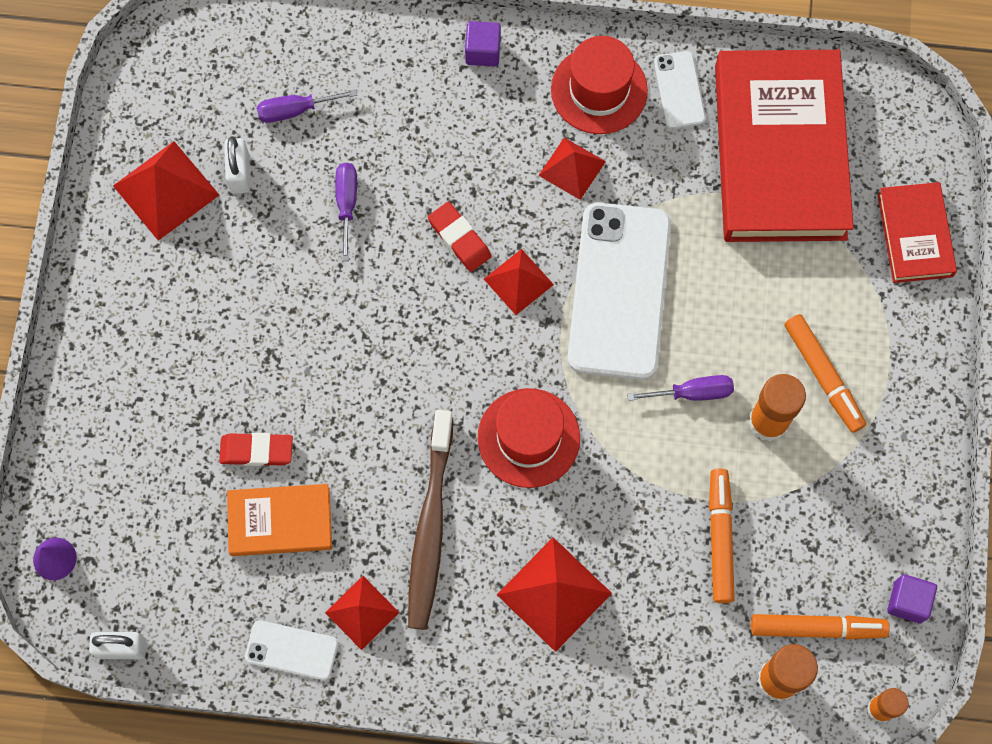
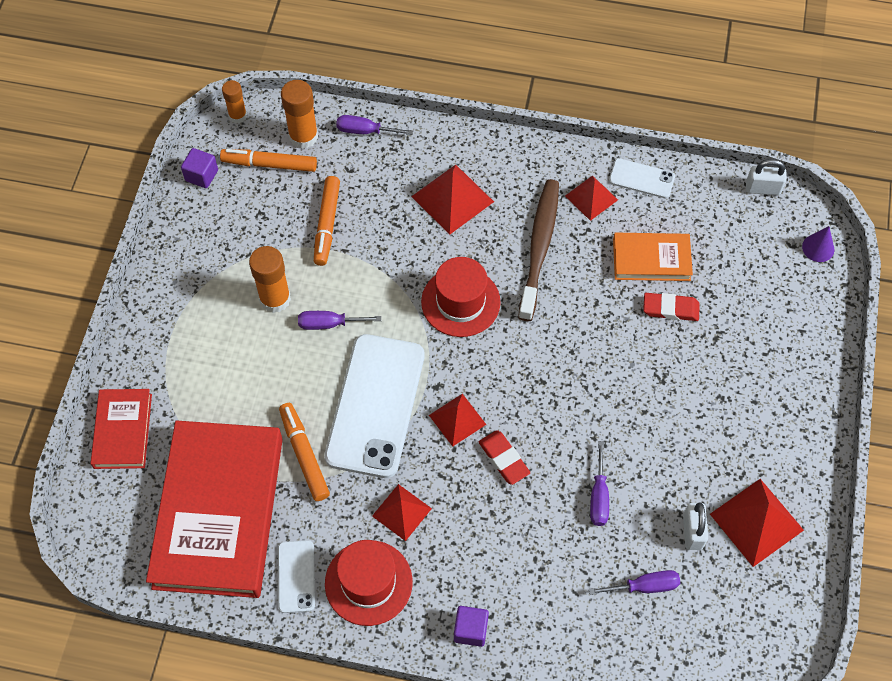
camera: 175 degrees left, 10 degrees down
orange marker [784,314,866,433] -> orange marker moved to [279,403,330,501]
none -> purple screwdriver [336,115,413,135]

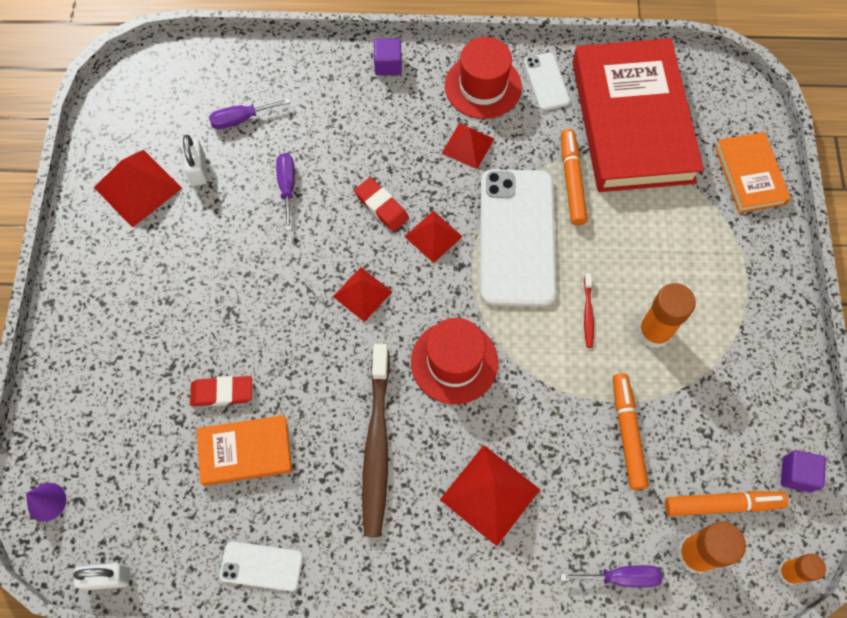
camera: 170 degrees right, 5 degrees up
red book [90,389,152,469] -> orange book [715,132,791,213]
orange marker [279,403,330,501] -> orange marker turned 150 degrees counterclockwise [561,129,588,225]
purple screwdriver [298,311,382,330] -> red toothbrush [584,273,594,348]
red pyramid [565,176,618,221] -> red pyramid moved to [333,267,392,322]

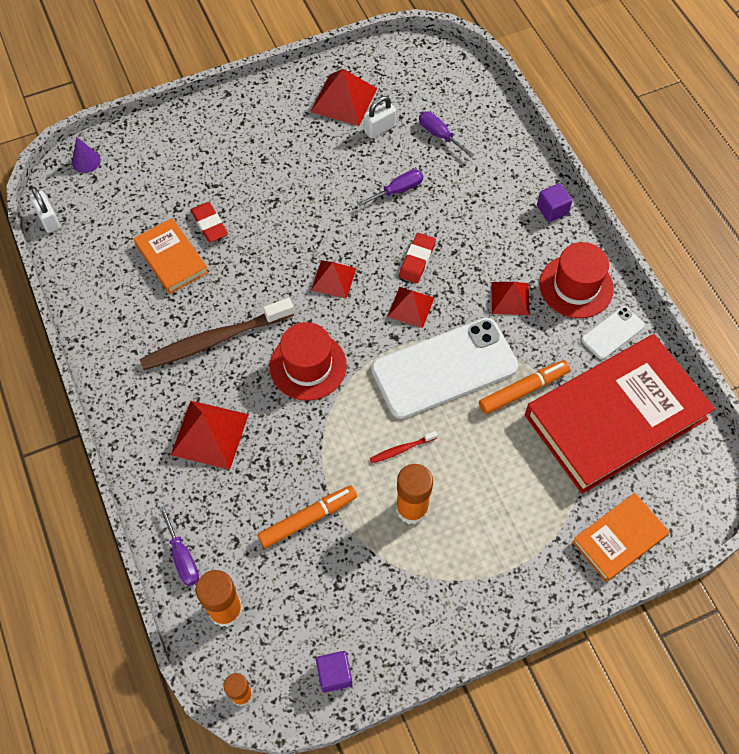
camera: 65 degrees right, 5 degrees down
white phone [219,541,303,591] -> none
orange marker [665,491,788,516] -> none

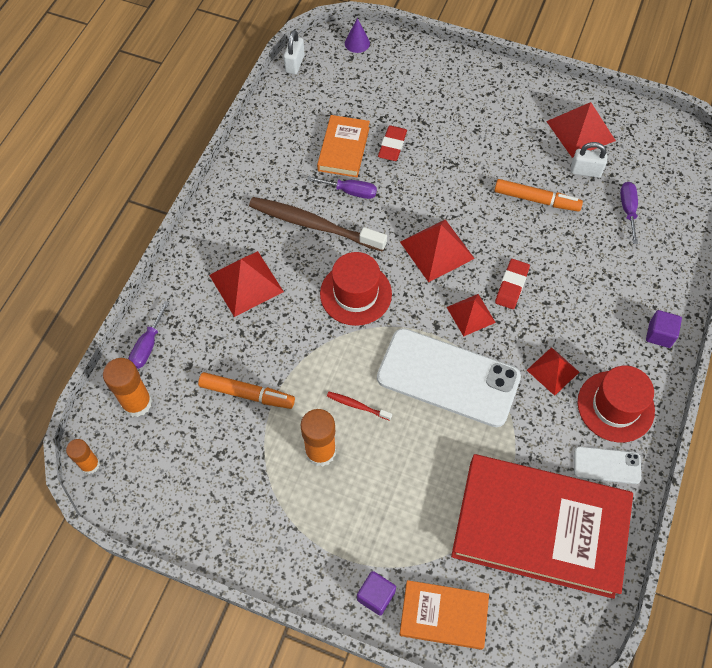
camera: 45 degrees right, 0 degrees up
red pyramid [311,260,356,299] -> red pyramid [400,219,475,282], size x1.55
purple cube [316,651,352,693] -> purple cube moved to [357,571,396,615]
purple screwdriver [357,169,423,207] -> purple screwdriver moved to [307,176,377,199]
red eraser [399,233,436,283] -> red eraser turned 45 degrees counterclockwise [495,259,530,309]
orange marker [479,360,570,414] -> orange marker moved to [494,179,583,211]

